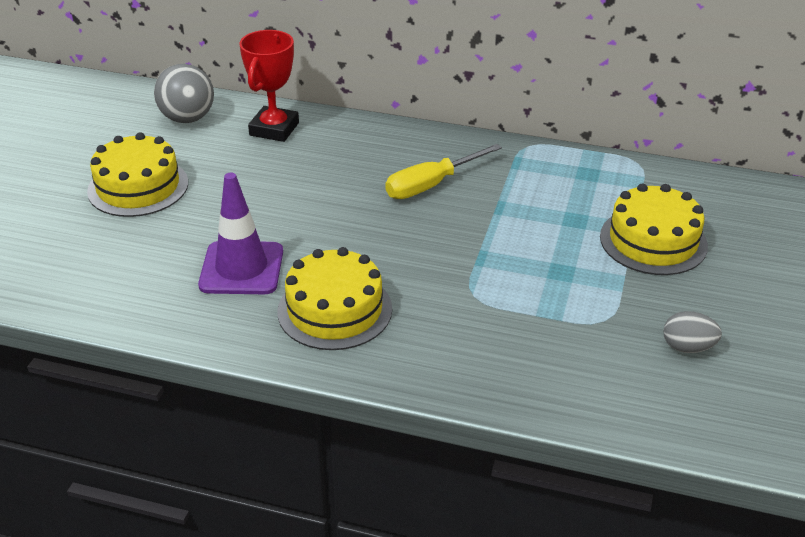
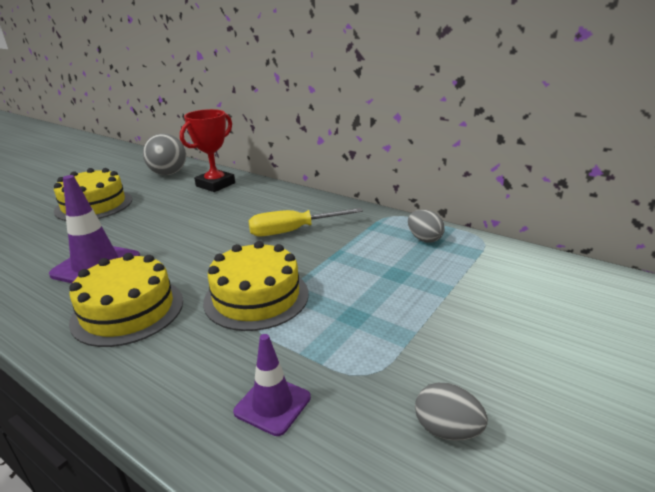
camera: 20 degrees right, 10 degrees down
yellow cake [600,183,708,275] -> yellow cake moved to [203,241,309,331]
none -> purple traffic cone [233,334,311,436]
none -> grey egg [408,210,445,243]

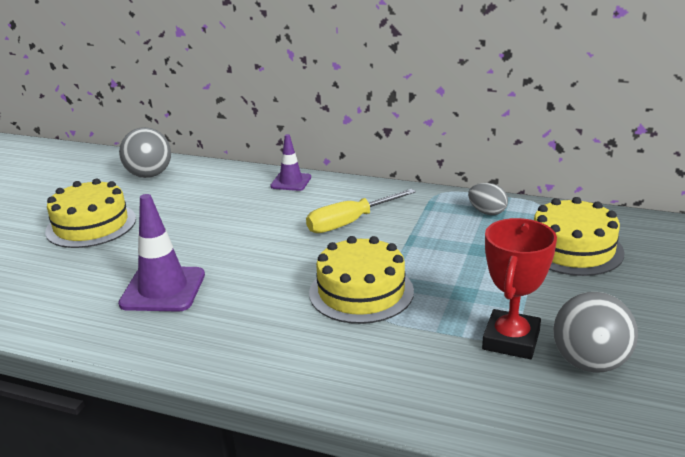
camera: 15 degrees left, 0 degrees up
yellow cake [69,253,183,347] -> yellow cake moved to [534,197,625,276]
red trophy [180,109,235,192] -> red trophy moved to [482,218,557,359]
purple traffic cone [233,334,311,436] -> purple traffic cone moved to [270,134,311,191]
grey egg [415,383,488,441] -> grey ball [553,292,638,372]

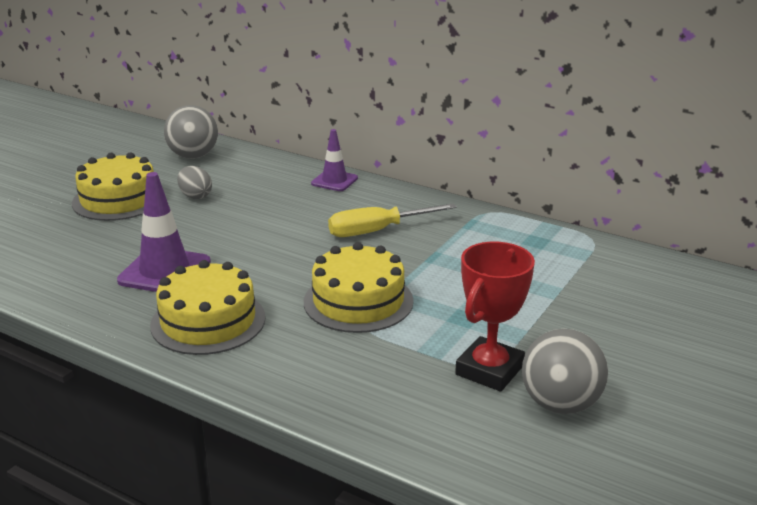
camera: 10 degrees right, 0 degrees up
grey egg [468,183,508,215] -> grey egg moved to [177,166,212,199]
yellow cake [534,197,625,276] -> yellow cake moved to [150,260,266,355]

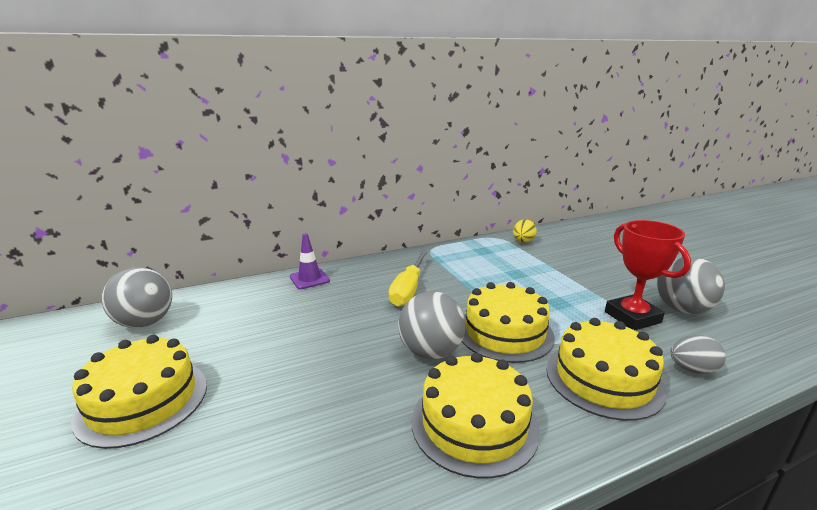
camera: 55 degrees left, 5 degrees down
purple traffic cone [117,172,211,292] -> none
grey egg [177,166,212,199] -> grey egg moved to [671,335,726,374]
none -> grey ball [398,291,466,359]
none -> yellow egg [513,219,537,242]
none -> yellow cake [546,318,667,421]

